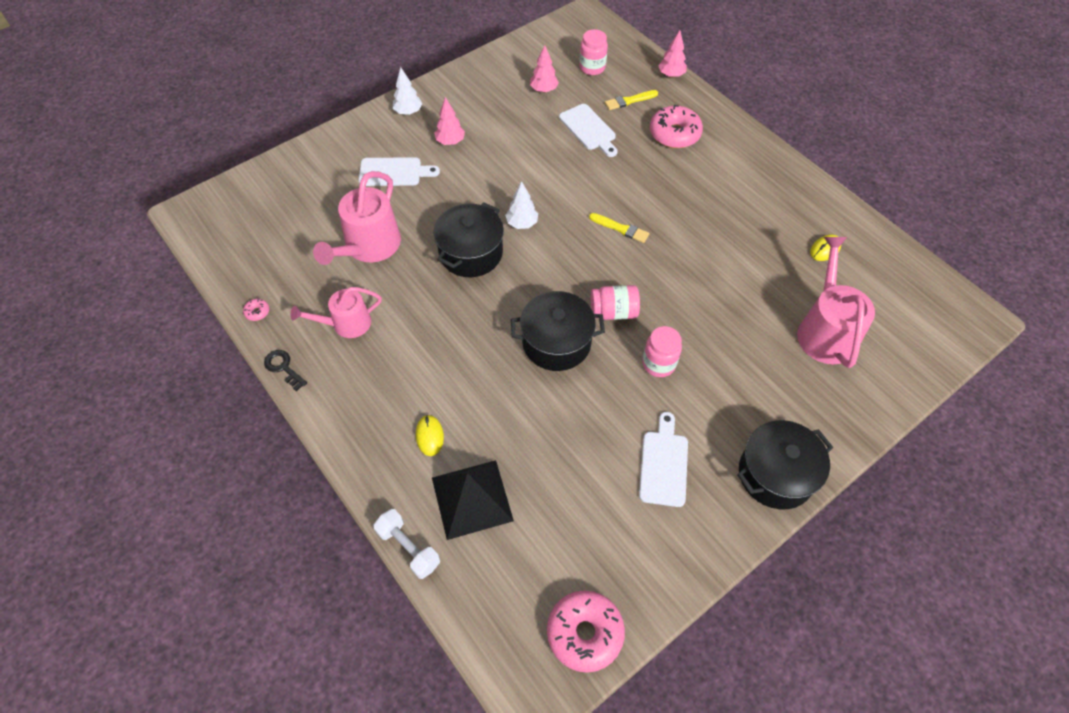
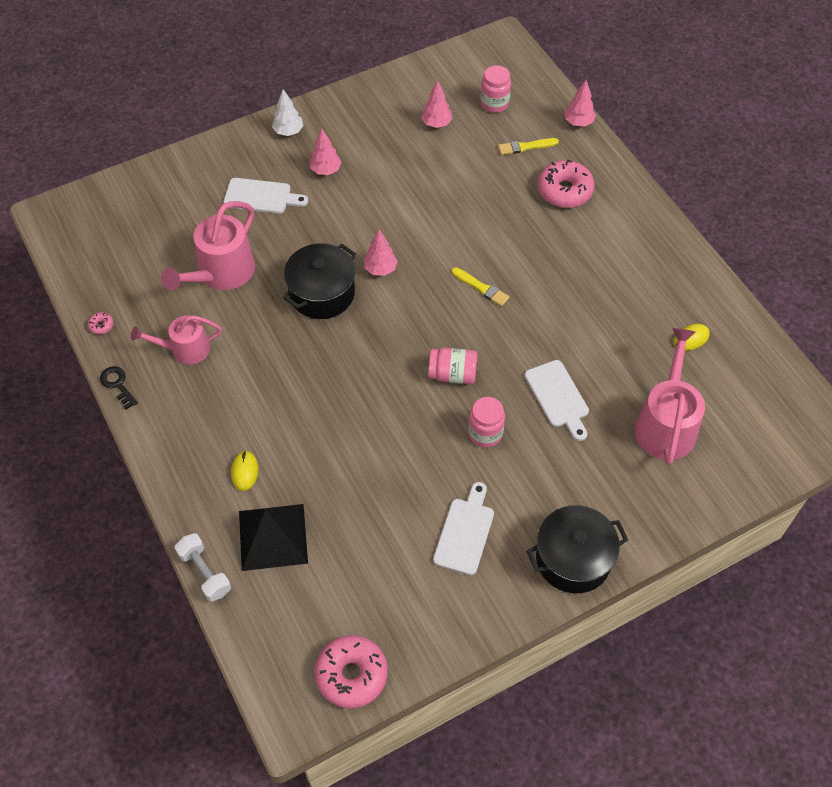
camera: 10 degrees right, 0 degrees up
white tree [505,181,538,229] -> pink tree [364,230,398,276]
black pot [511,291,605,371] -> none
white cutting board [559,104,618,157] -> white cutting board moved to [525,360,589,441]

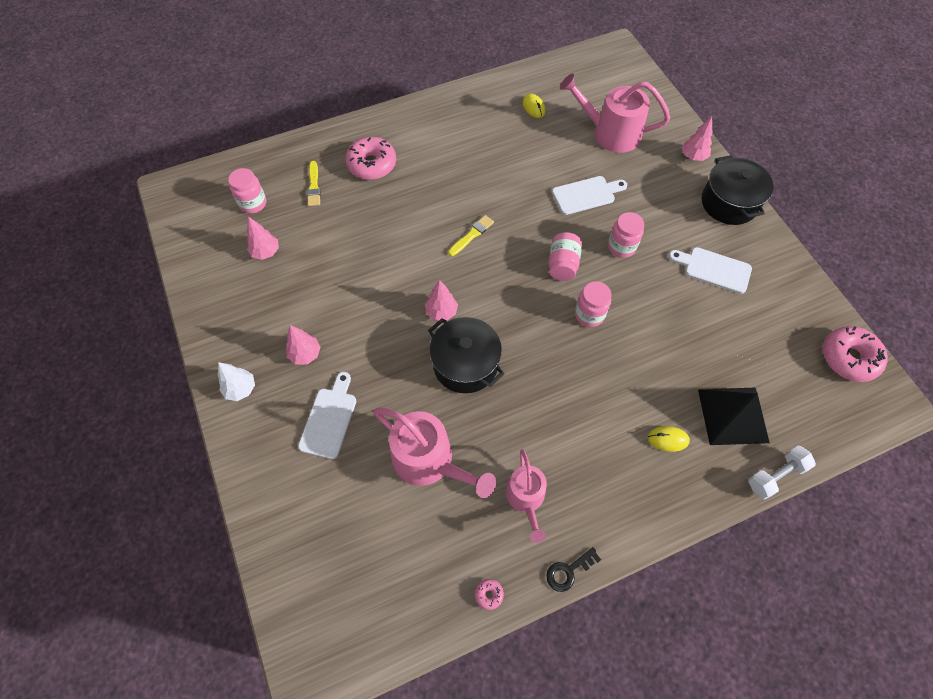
camera: 85 degrees left, 5 degrees up
pink tree [565,80,596,127] -> pink tree moved to [682,116,712,161]
none -> pink jar [575,281,611,327]

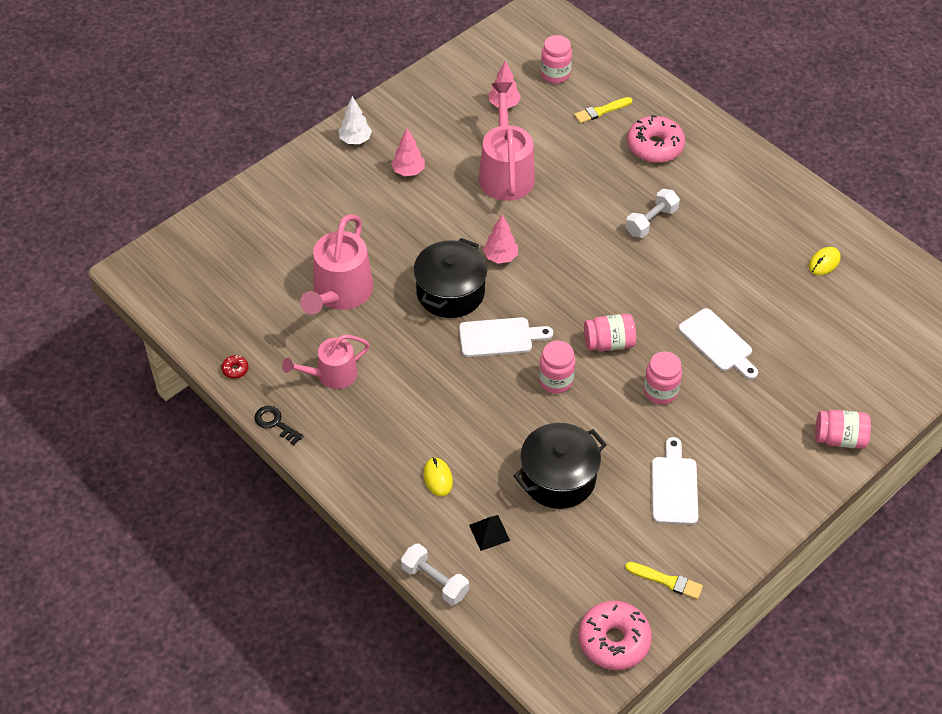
camera: 70 degrees right, 10 degrees down
white cutting board [298,372,356,459] -> white cutting board moved to [459,317,553,357]
yellow brush [448,215,494,256] -> yellow brush moved to [625,562,703,600]
pink donut [475,579,504,610] -> red donut [221,355,248,379]
pink watering can [560,74,670,153] -> pink watering can moved to [479,82,535,201]
pink tree [682,116,712,161] -> pink jar [815,410,871,449]
black pyramid [698,388,770,445] -> black pyramid [469,515,510,551], size x0.48
black pot [701,155,774,225] -> black pot moved to [513,423,607,509]
none -> white dumbbell [626,189,680,238]

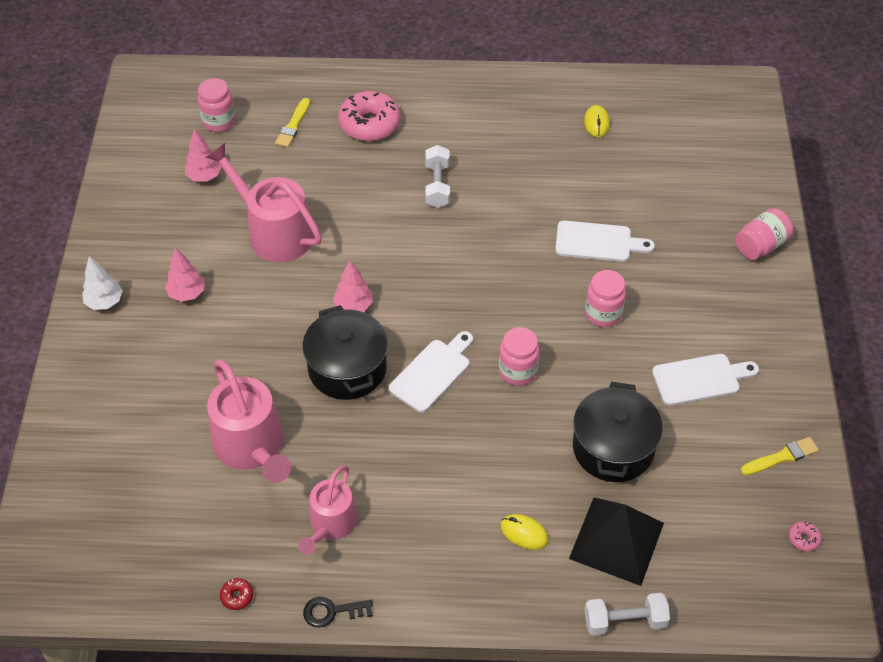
camera: 45 degrees left, 0 degrees up
black pyramid [469,515,510,551] -> black pyramid [569,498,664,586], size x2.10
pink donut [579,601,652,670] -> pink donut [788,521,822,552], size x0.41
pink jar [584,314,636,351] -> none
white cutting board [652,437,698,525] -> white cutting board turned 120 degrees clockwise [652,354,759,406]

